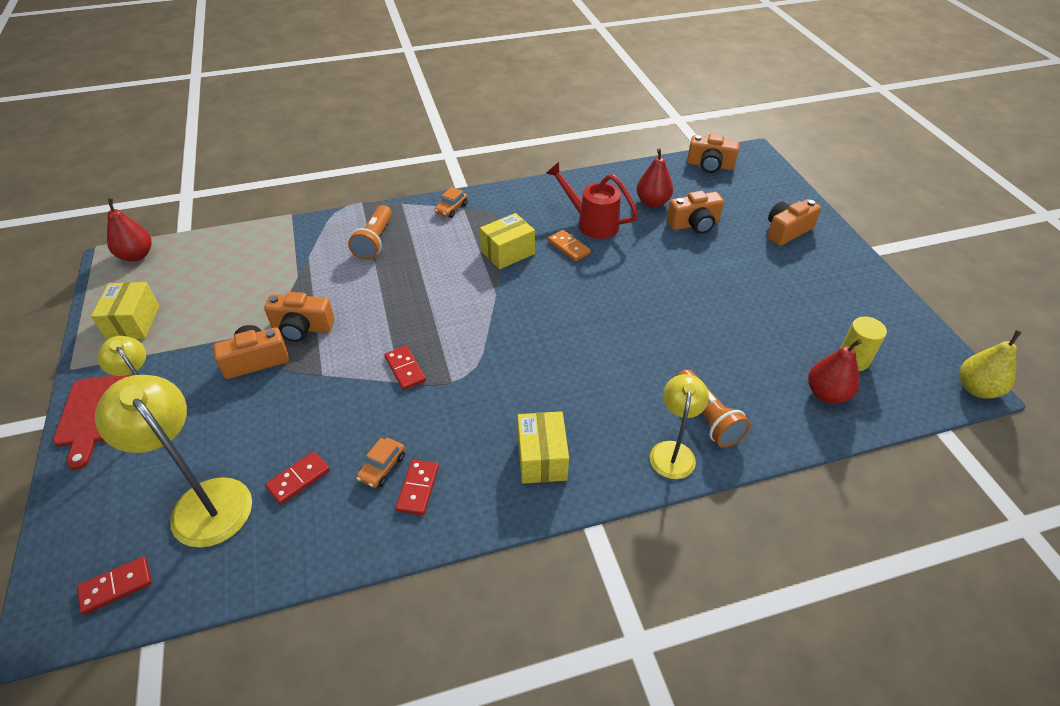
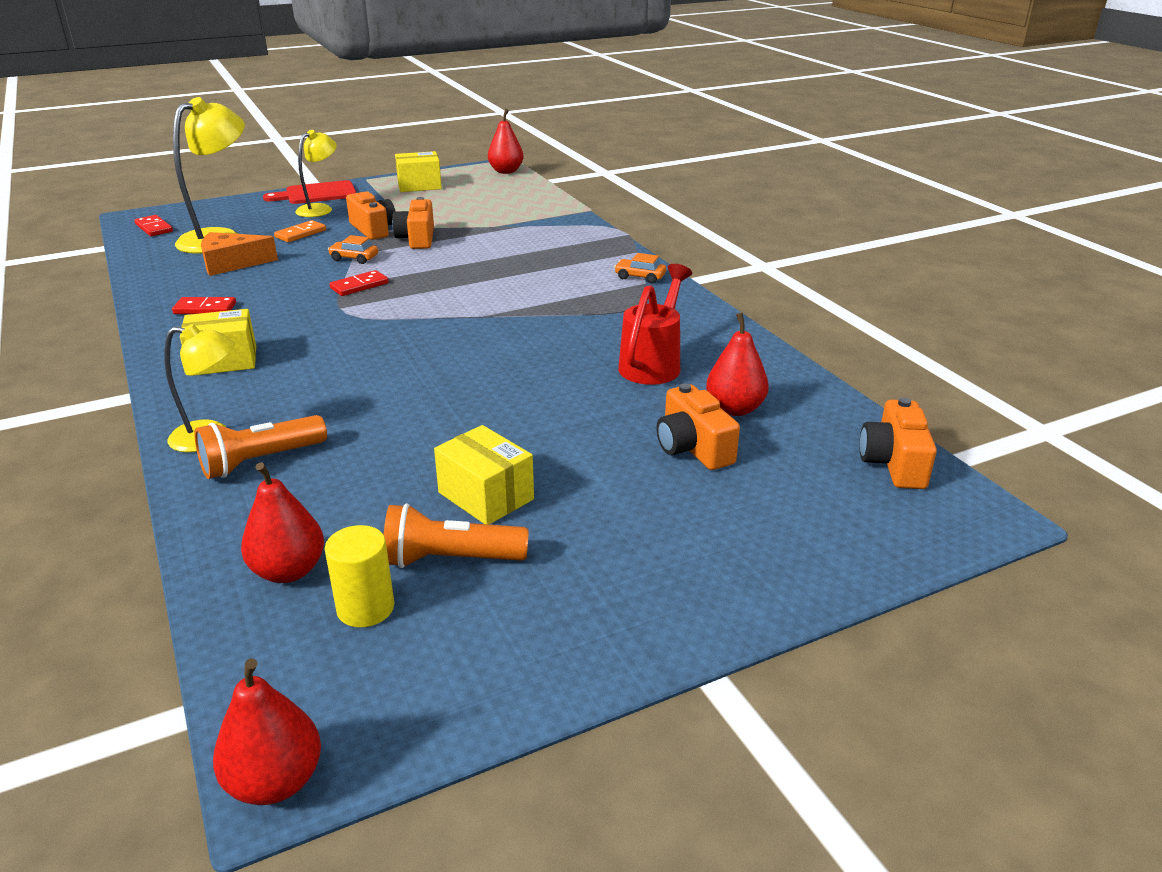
camera: 80 degrees right, 15 degrees down
red domino [265,452,330,505] -> orange cheese [201,232,278,276]
orange flashlight [348,205,392,260] -> orange flashlight moved to [384,503,529,568]
orange car [356,438,405,488] -> orange car moved to [328,235,378,264]
yellow box [480,213,535,269] -> yellow box moved to [434,425,534,524]
orange domino [548,230,591,261] -> orange domino moved to [274,220,326,242]
orange camera [767,199,821,246] -> none
yellow pear [960,330,1022,398] -> red pear [213,658,321,805]

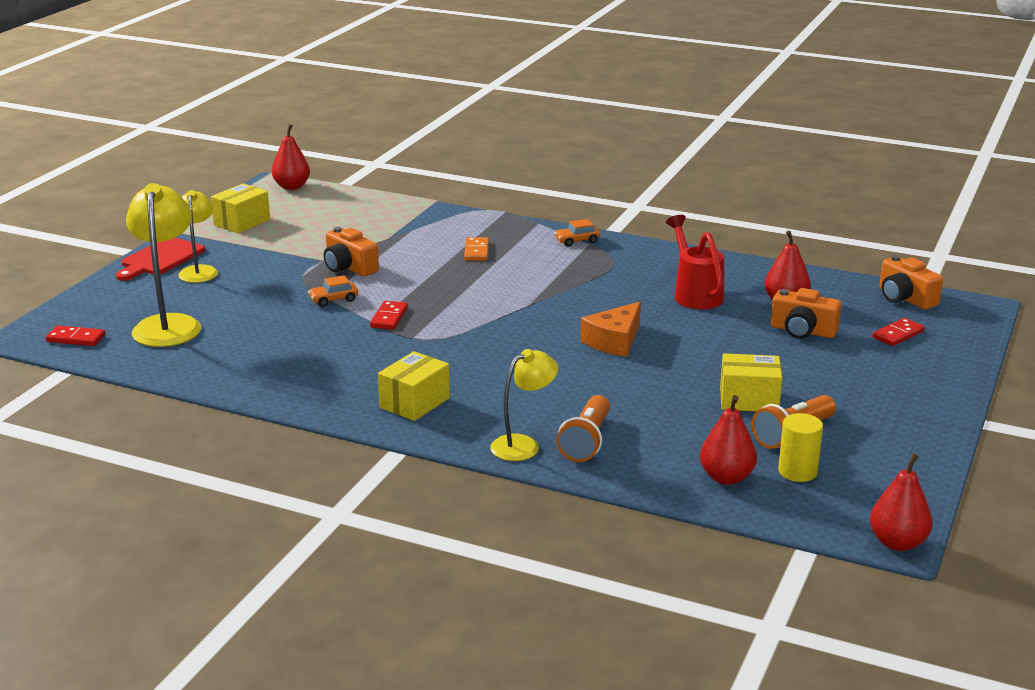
camera: 40 degrees left, 5 degrees down
red domino [172,297,236,314] -> red domino moved to [872,318,925,346]
orange cheese [201,232,278,276] -> orange cheese moved to [580,302,641,357]
orange domino [274,220,326,242] -> orange domino moved to [464,237,489,261]
orange camera [346,192,396,240] -> none

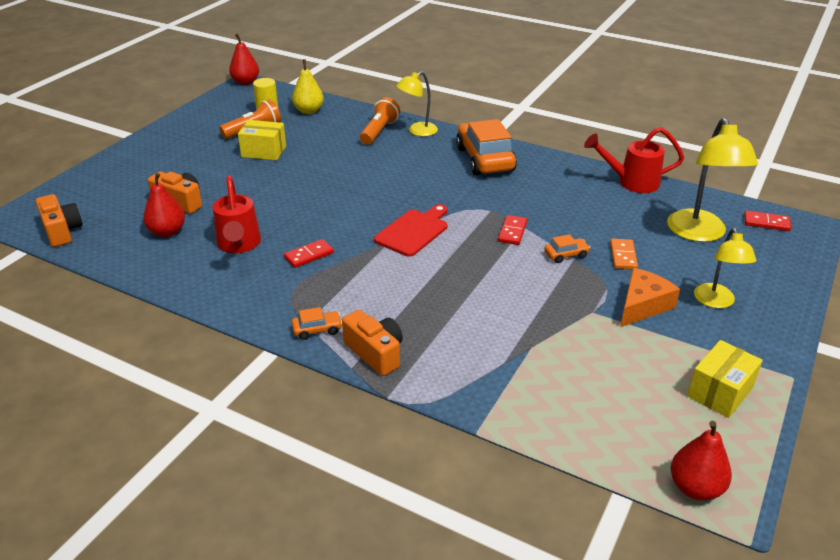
camera: 175 degrees left, 10 degrees up
red cutting board [116,238,205,281] -> red cutting board moved to [374,204,447,257]
orange camera [324,227,379,276] -> orange camera moved to [342,310,403,376]
yellow box [378,351,450,421] -> orange car [456,119,517,175]
orange domino [464,237,489,261] -> orange domino moved to [610,238,638,269]
orange cheese [580,302,641,357] -> orange cheese moved to [620,268,680,327]
red pear [700,395,757,485] -> yellow pear [292,59,324,114]
red domino [872,318,925,346] -> red domino moved to [284,239,334,268]
none -> red watering can [584,127,684,193]

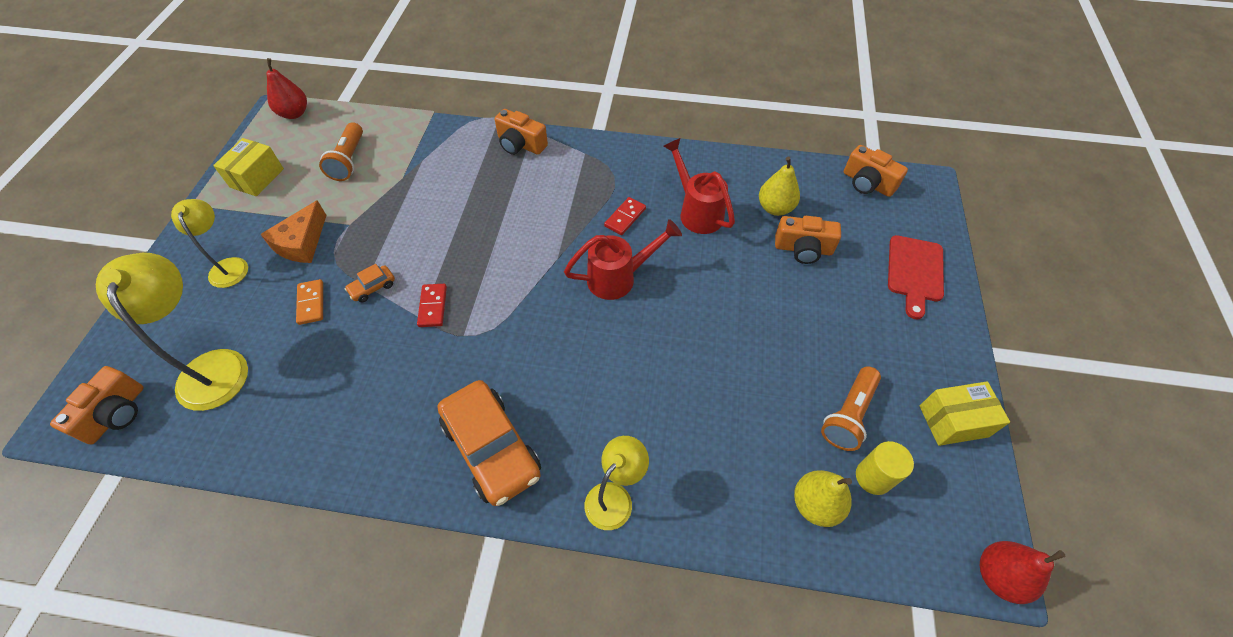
camera: 160 degrees right, 20 degrees up
red pear [143,173,185,237] -> yellow pear [759,157,800,216]
yellow box [238,120,286,160] -> yellow box moved to [920,381,1010,446]
orange car [292,307,342,340] -> none
orange flashlight [360,97,400,145] -> orange flashlight moved to [319,122,363,181]
red cutting board [374,204,447,257] -> red cutting board moved to [888,235,944,319]
red watering can [584,127,684,193] -> red watering can moved to [564,219,682,300]
red domino [744,210,791,231] -> orange camera [50,366,143,445]

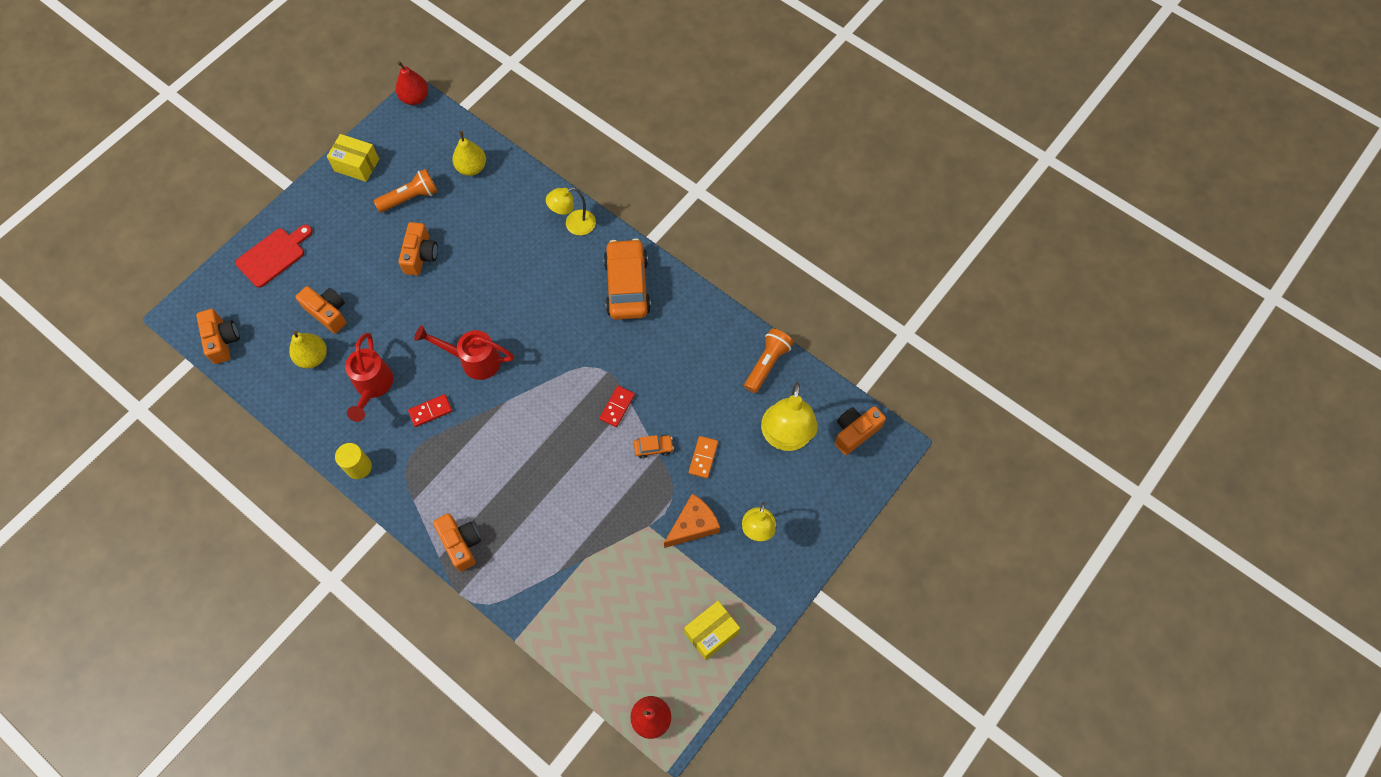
camera: 150 degrees left, 10 degrees up
orange flashlight [319,122,363,181] -> orange flashlight moved to [744,328,794,393]
yellow cylinder [856,441,914,495] -> yellow cylinder moved to [335,443,372,479]
none -> orange camera [398,222,438,276]

